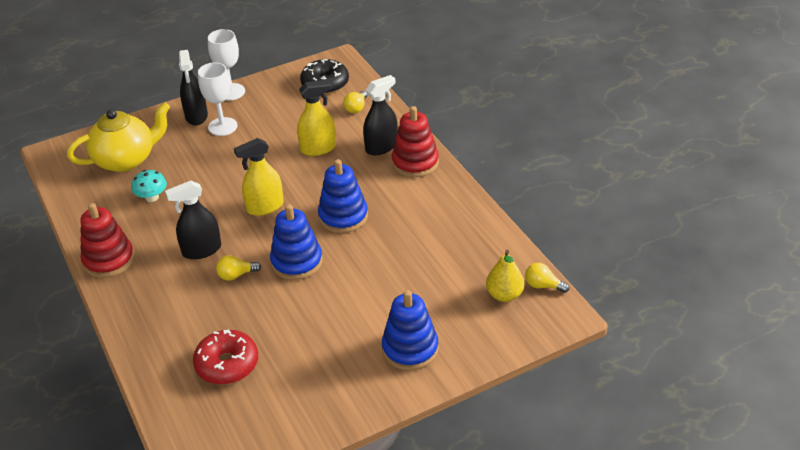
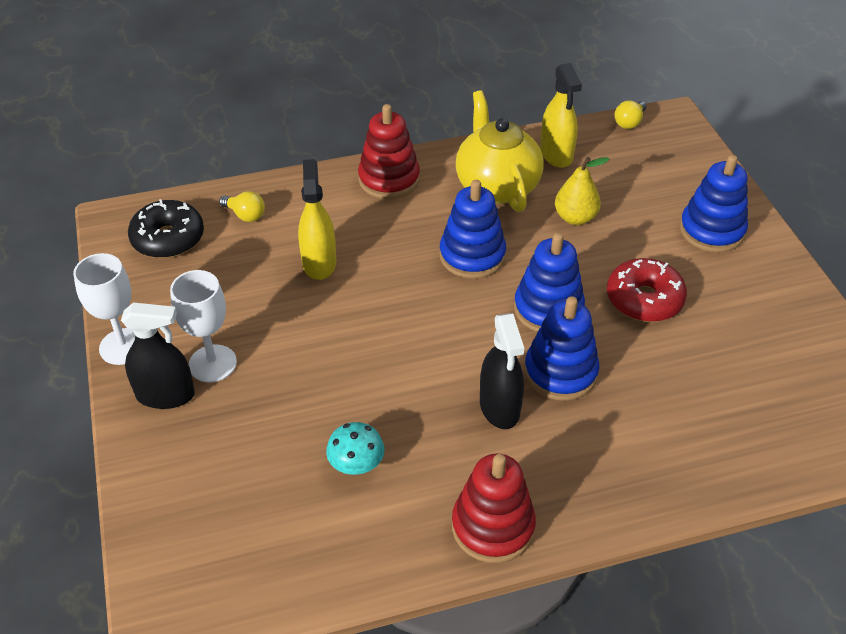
camera: 80 degrees left, 5 degrees up
yellow teapot [67,102,170,172] -> yellow teapot moved to [456,90,544,212]
red donut [193,330,258,385] -> red donut moved to [607,258,687,322]
yellow light bulb [216,255,261,280] -> blue stacking toy [524,296,599,401]
yellow spray bottle [234,138,284,216] -> yellow spray bottle moved to [540,63,582,168]
black spray bottle [363,75,398,155] -> none
yellow pear [486,250,524,302] -> yellow pear moved to [555,157,609,225]

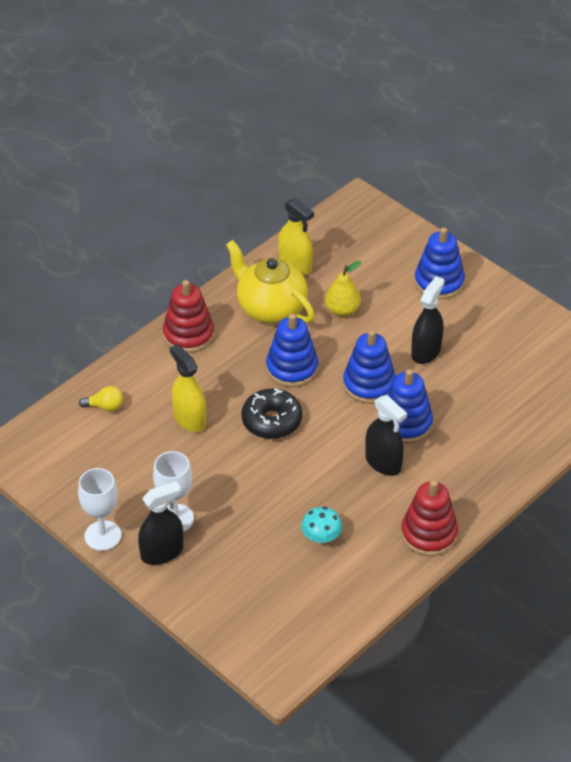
camera: 30 degrees left, 0 degrees up
black donut [128,199,204,258] -> black donut moved to [241,388,302,439]
red donut [607,258,687,322] -> black spray bottle [411,276,445,364]
yellow light bulb [614,101,646,129] -> none

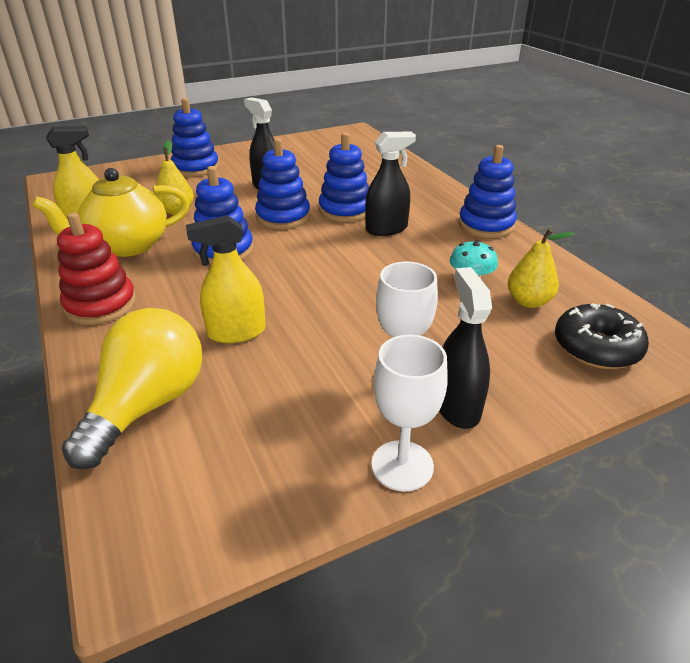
camera: 70 degrees left, 10 degrees down
yellow light bulb [79,386,123,412] -> yellow light bulb [62,308,202,469], size x2.33
black donut [241,388,302,439] -> black donut moved to [555,303,649,369]
red stacking toy [401,480,458,556] -> blue stacking toy [459,145,517,238]
none -> yellow pear [508,228,574,308]

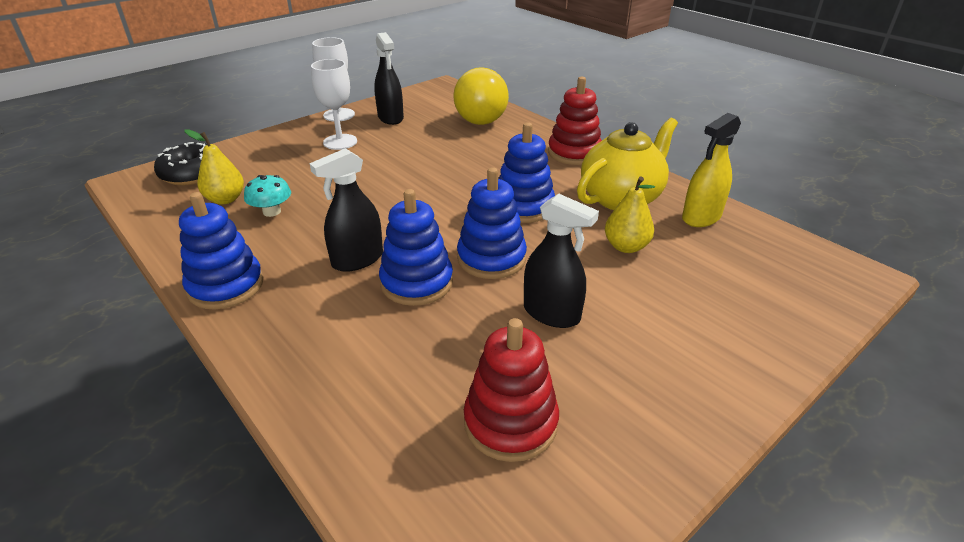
camera: 165 degrees right, 0 degrees up
blue stacking toy [171,98,219,177] -> none
yellow spray bottle [186,215,266,343] -> none
black spray bottle [439,267,492,429] -> black spray bottle moved to [374,32,404,125]
none -> red stacking toy [464,318,559,462]

